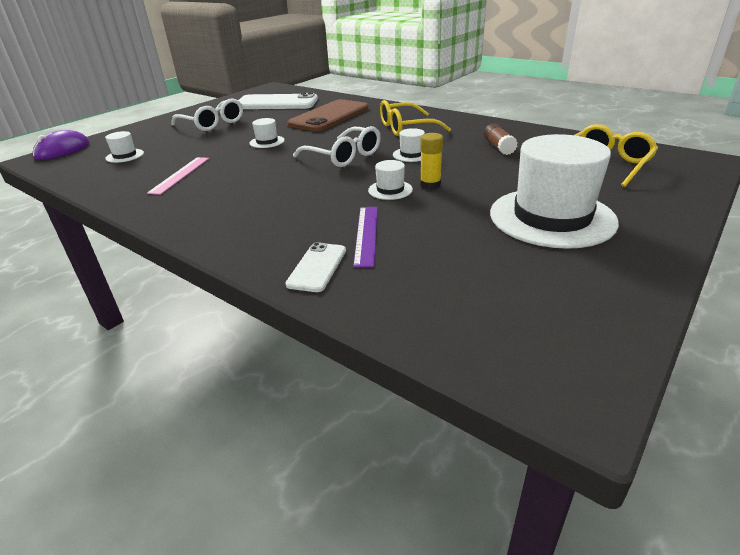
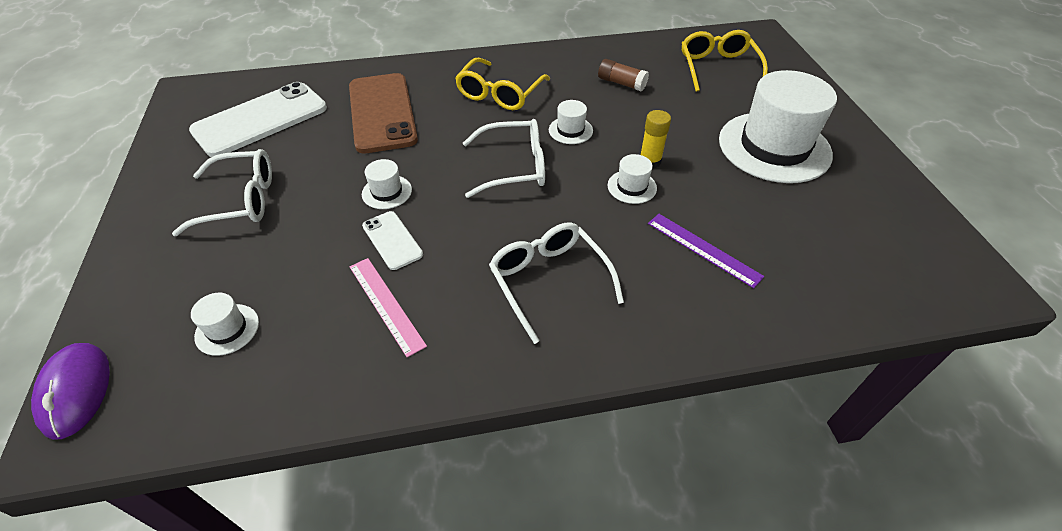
camera: 50 degrees left, 15 degrees up
white phone [286,242,346,292] -> white phone moved to [362,211,423,270]
none -> white glasses [489,222,624,344]

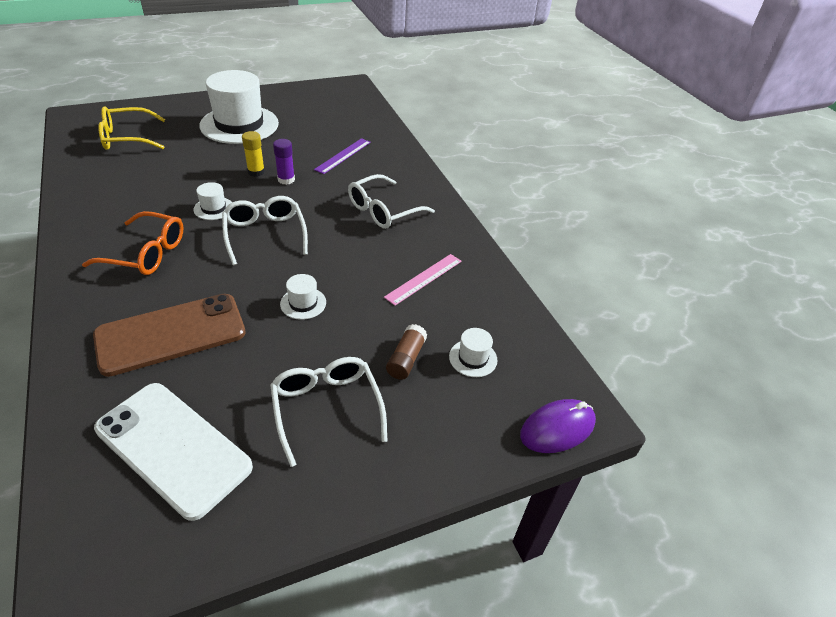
camera: 105 degrees left, 5 degrees down
white phone [362,211,423,270] -> none
yellow glasses [455,57,550,110] -> orange glasses [82,211,183,275]
brown glue stick [598,59,649,91] -> brown glue stick moved to [386,324,427,380]
white hat [608,154,657,204] -> purple glue stick [273,139,295,185]

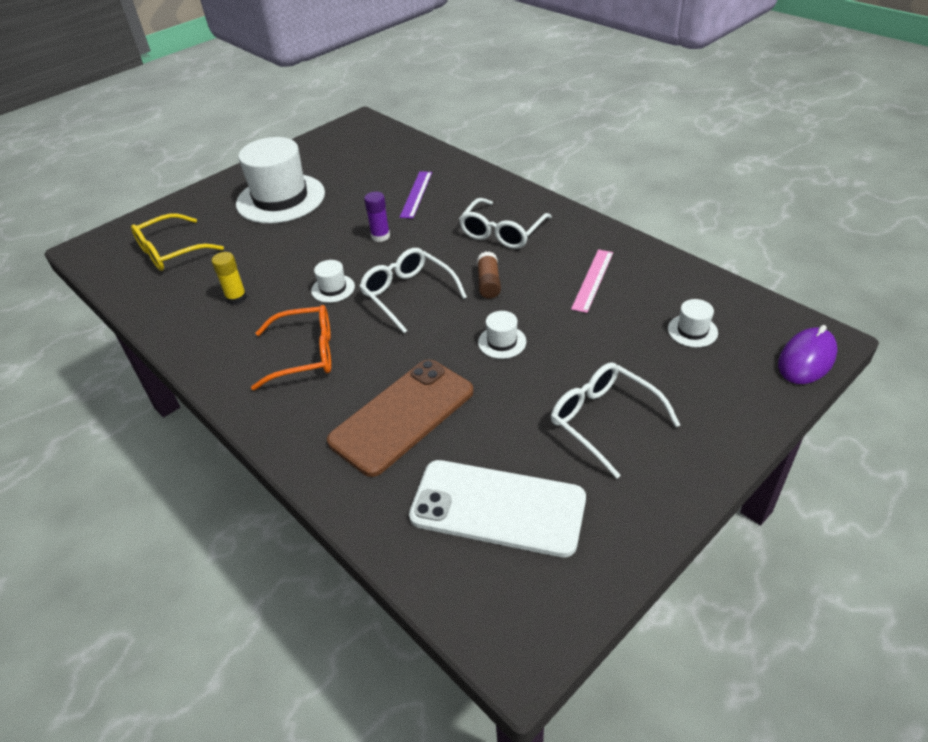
camera: 15 degrees left, 0 degrees up
yellow glue stick [242,131,265,177] -> yellow glue stick moved to [212,252,247,305]
brown glue stick [386,324,427,380] -> brown glue stick moved to [477,251,501,299]

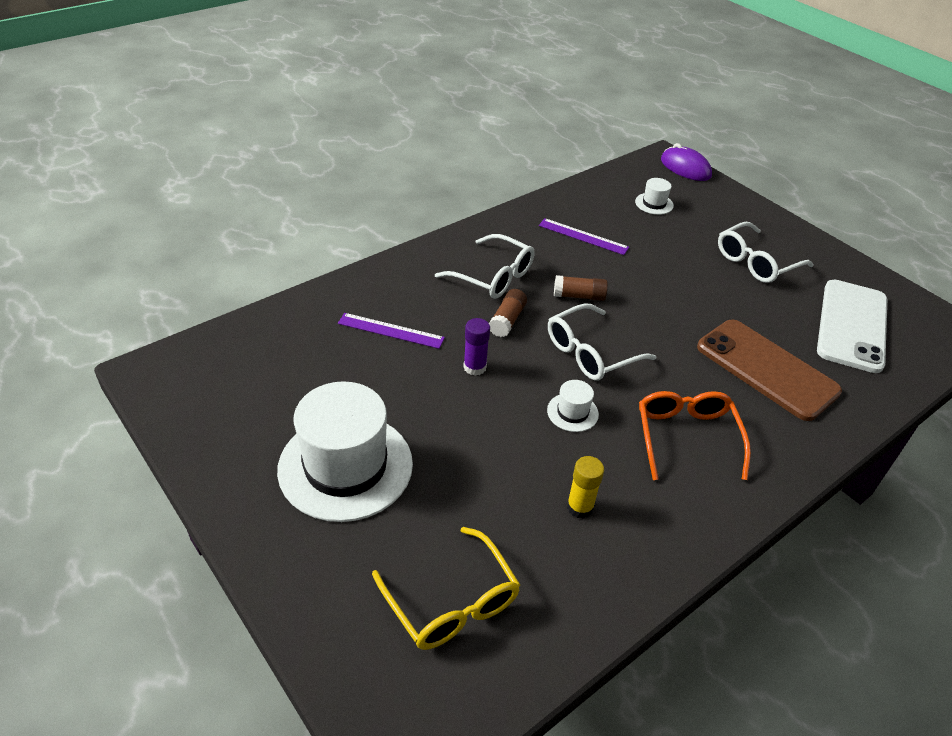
camera: 90 degrees left, 0 degrees up
white hat [478,311,526,359] -> none
pink ruler [571,249,613,313] -> purple ruler [539,218,629,255]
none -> brown glue stick [489,289,527,337]

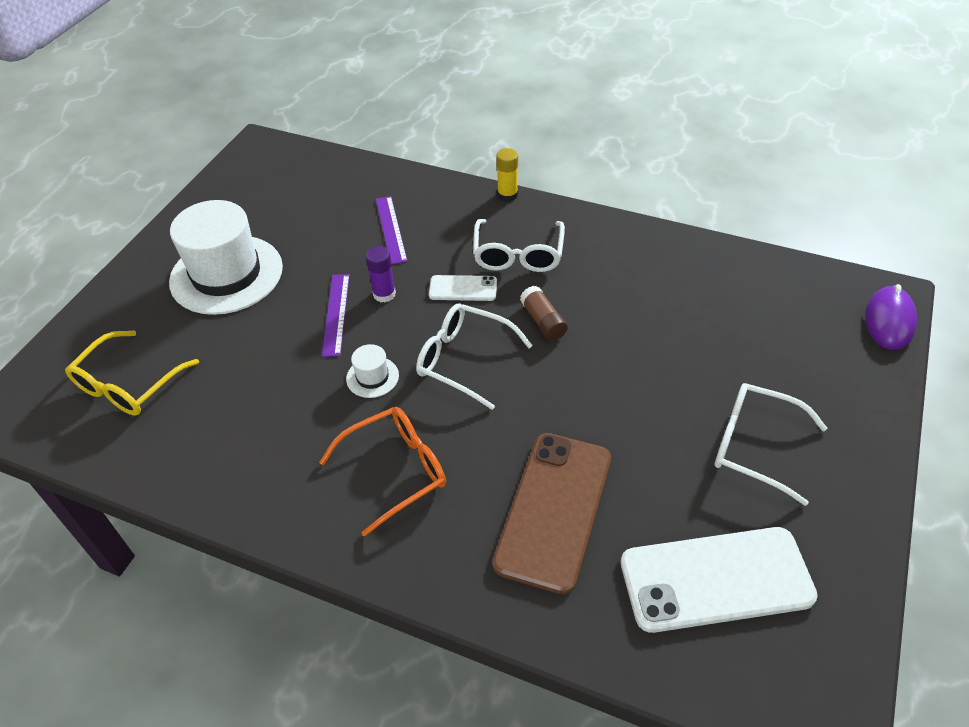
camera: 65 degrees right, 5 degrees up
brown glue stick [489,289,527,337] -> white phone [429,275,497,301]
purple ruler [539,218,629,255] -> purple ruler moved to [322,274,349,357]
yellow glue stick [567,456,604,518] -> yellow glue stick moved to [496,148,518,202]
white hat [635,178,674,215] -> none

